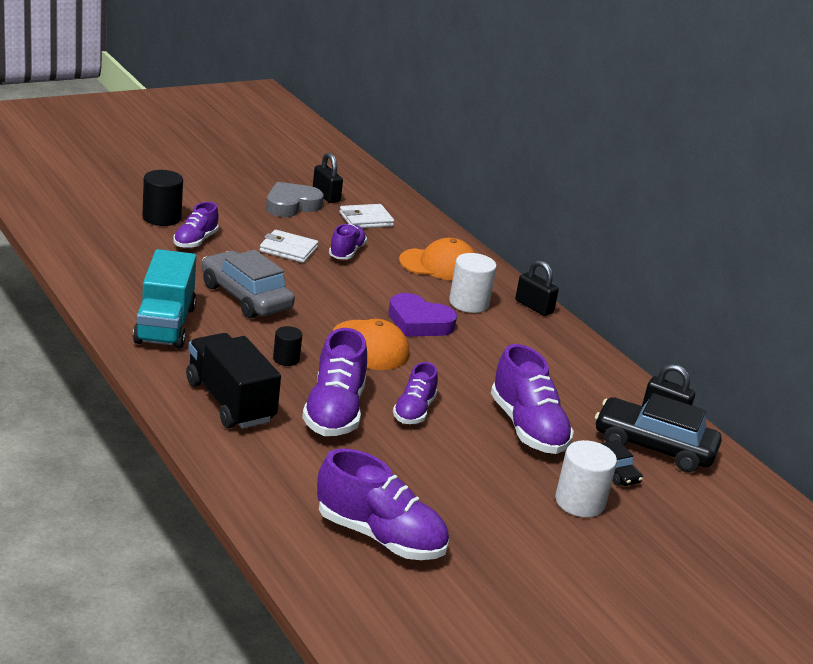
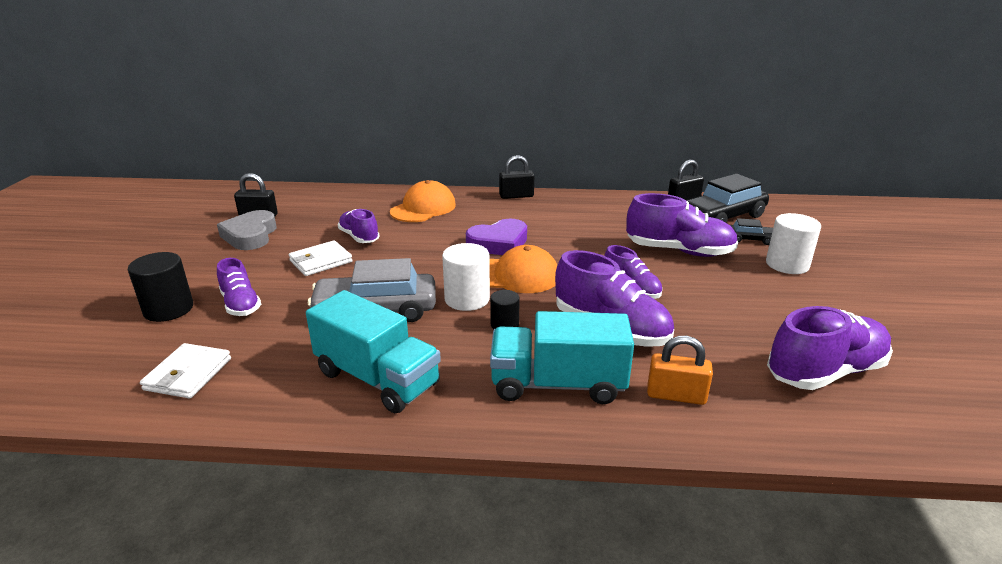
camera: 50 degrees left, 0 degrees up
black truck [186,333,281,429] -> turquoise truck [490,311,634,404]
white wallet [339,204,394,228] -> white wallet moved to [140,343,231,399]
white cylinder [449,253,497,313] -> white cylinder moved to [442,243,490,311]
none -> orange padlock [647,336,713,405]

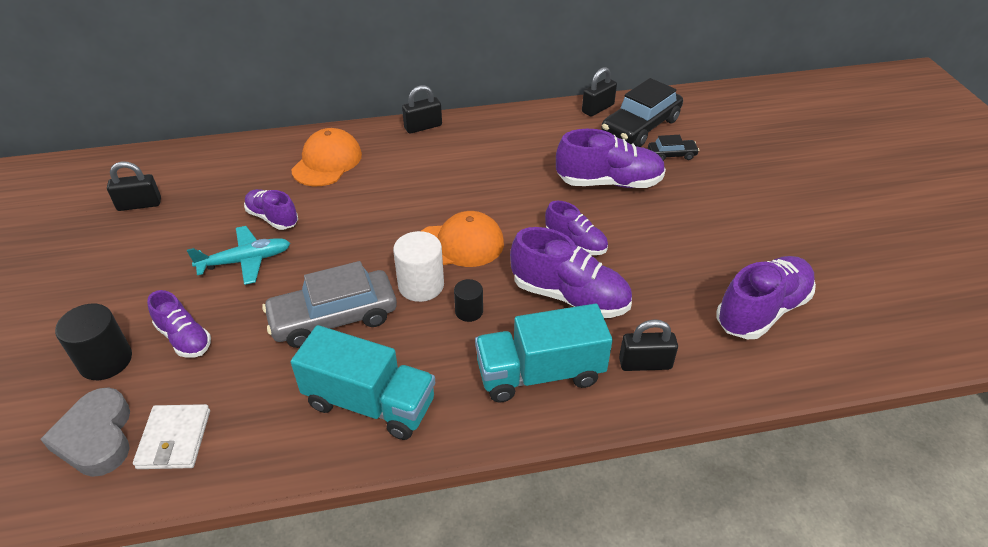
camera: 15 degrees left, 15 degrees up
grey heart [217,210,276,250] -> grey heart moved to [40,387,130,477]
white wallet [289,240,353,276] -> turquoise plane [187,226,290,285]
purple heart [466,219,527,255] -> none
orange padlock [647,336,713,405] -> black padlock [619,319,678,371]
white cylinder [766,213,821,274] -> none

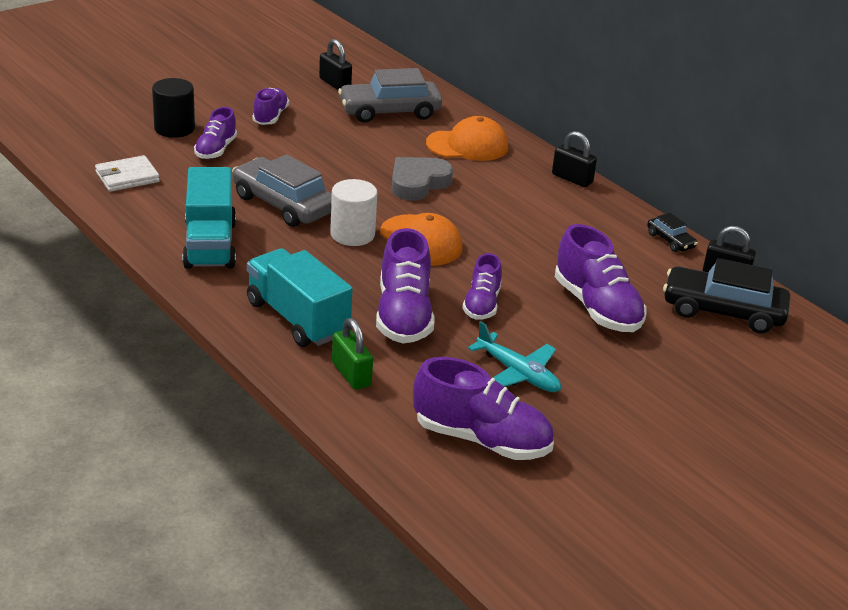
camera: 60 degrees right, 10 degrees down
grey heart [40,387,130,477] -> grey heart moved to [392,157,453,201]
turquoise plane [187,226,290,285] -> turquoise plane moved to [468,321,561,392]
purple shoe [244,189,298,230] -> purple shoe moved to [253,88,289,125]
black cylinder [454,279,483,322] -> none
black padlock [619,319,678,371] -> green padlock [332,318,373,390]
black car [648,135,699,161] -> black car moved to [647,213,698,252]
none -> grey car [338,68,442,123]

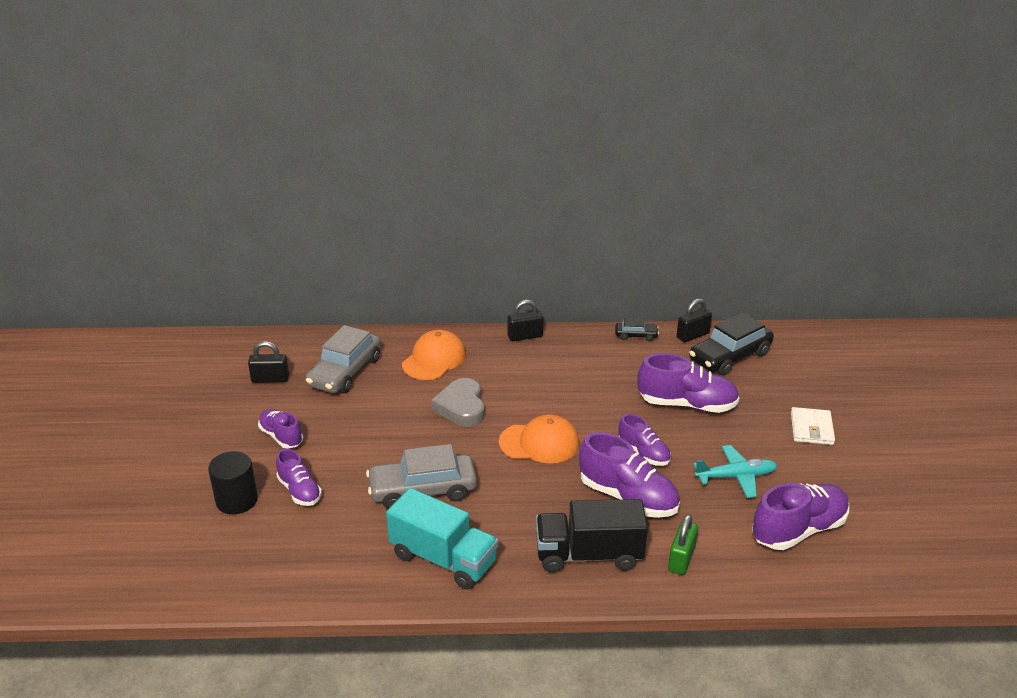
camera: 50 degrees left, 0 degrees up
white wallet [95,155,160,192] -> white wallet moved to [791,407,835,445]
turquoise truck [247,248,353,347] -> black truck [536,499,648,573]
white cylinder [330,179,377,246] -> none
green padlock [332,318,373,390] -> green padlock turned 75 degrees counterclockwise [668,514,698,575]

